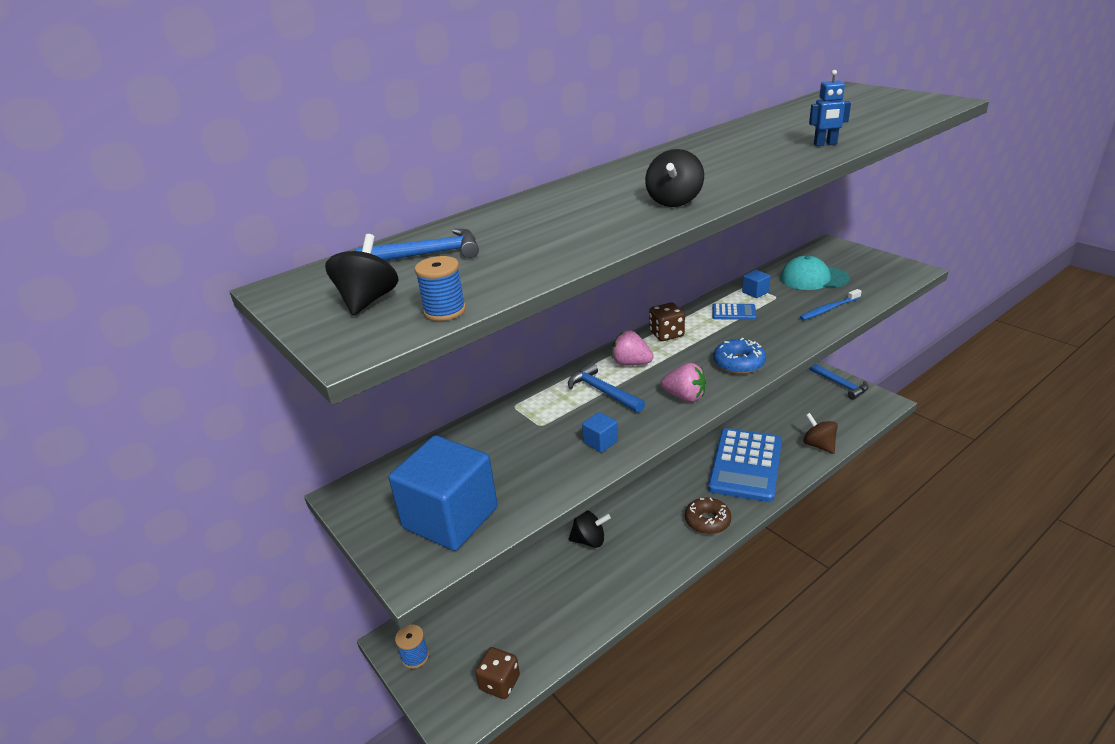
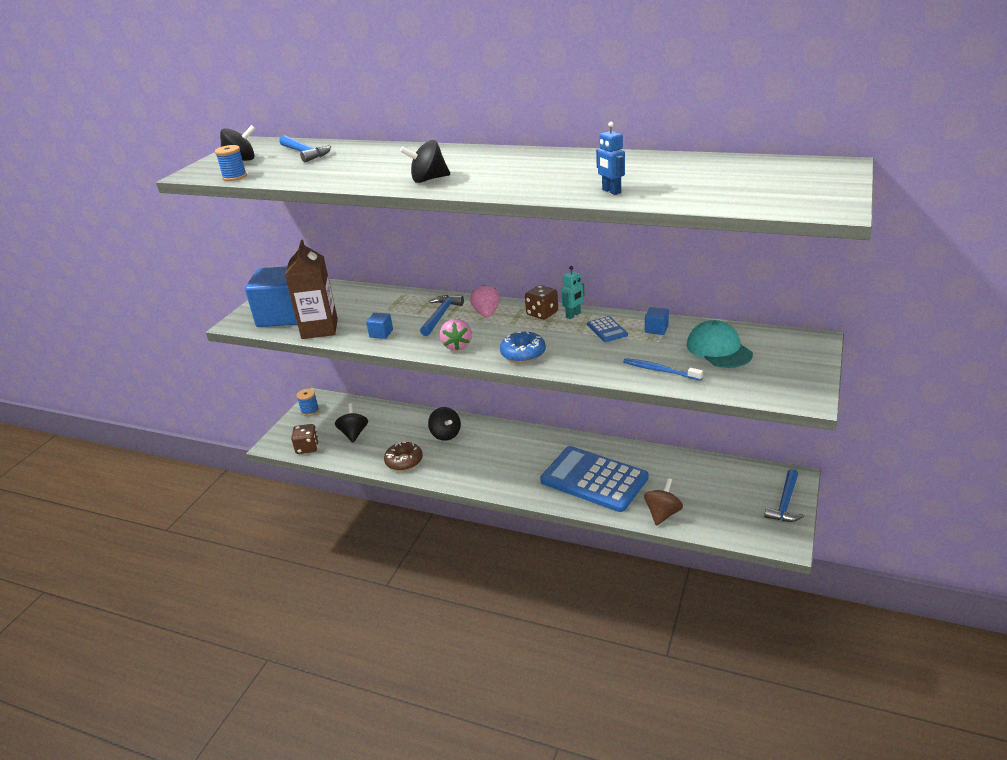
camera: 60 degrees right, 0 degrees up
brown donut [685,498,731,534] -> brown donut moved to [384,442,423,471]
blue calculator [708,428,782,502] -> blue calculator turned 45 degrees clockwise [540,446,648,512]
none -> brown carton [285,240,338,339]
none -> black spinning top [335,403,368,443]
none -> turquoise robot [561,266,585,319]

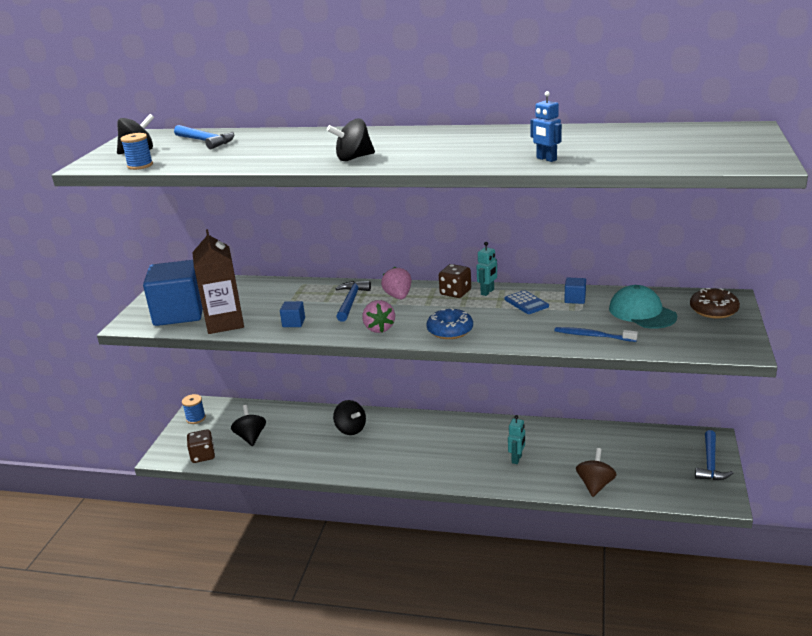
camera: 10 degrees left, 5 degrees down
brown donut [384,442,423,471] -> brown donut moved to [690,288,740,319]
blue calculator [540,446,648,512] -> turquoise robot [508,415,525,464]

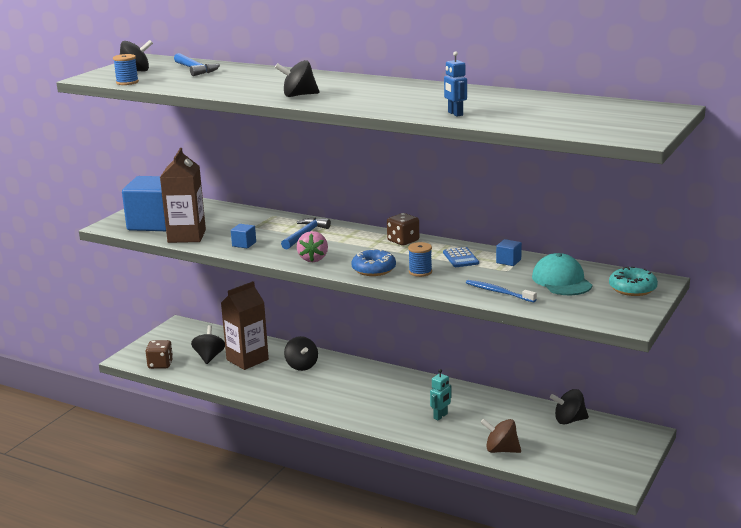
camera: 15 degrees right, 5 degrees down
blue spool [182,394,206,424] -> blue spool moved to [408,242,432,277]
pink strawberry [381,267,412,299] -> none
turquoise robot [476,242,497,296] -> none
brown spinning top [576,448,617,497] -> brown spinning top turned 105 degrees counterclockwise [480,419,521,453]
brown donut [690,288,740,319] -> turquoise donut [609,266,658,296]
blue hammer [695,430,733,480] -> none
none -> brown carton [221,281,269,370]
none -> black spinning top [550,389,589,424]

